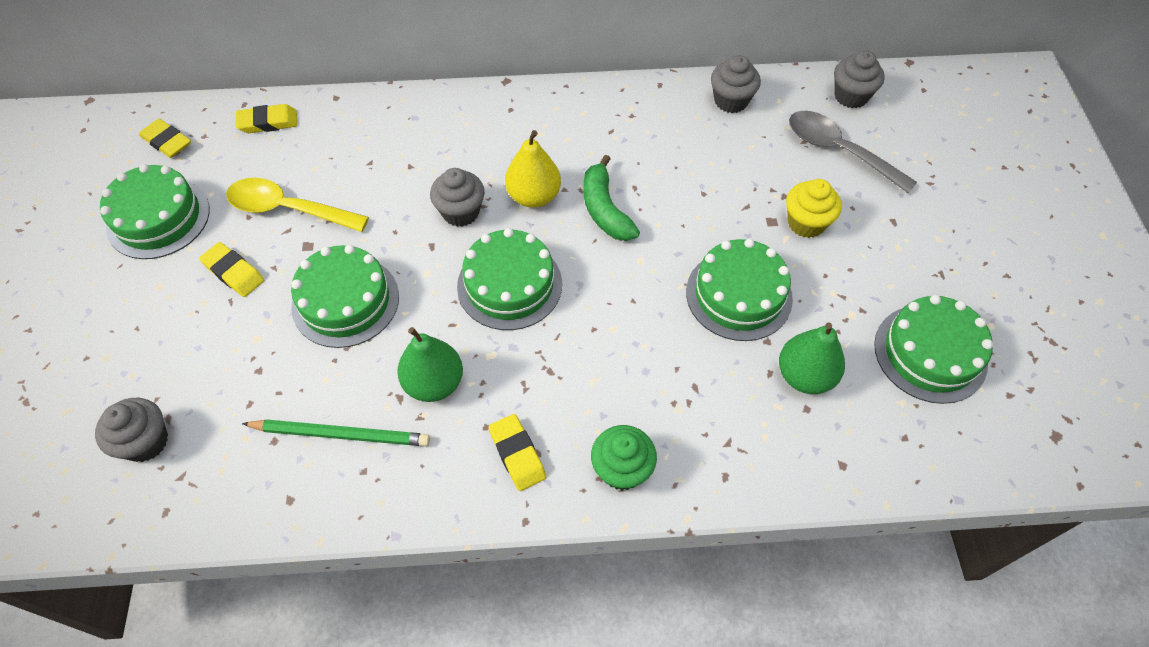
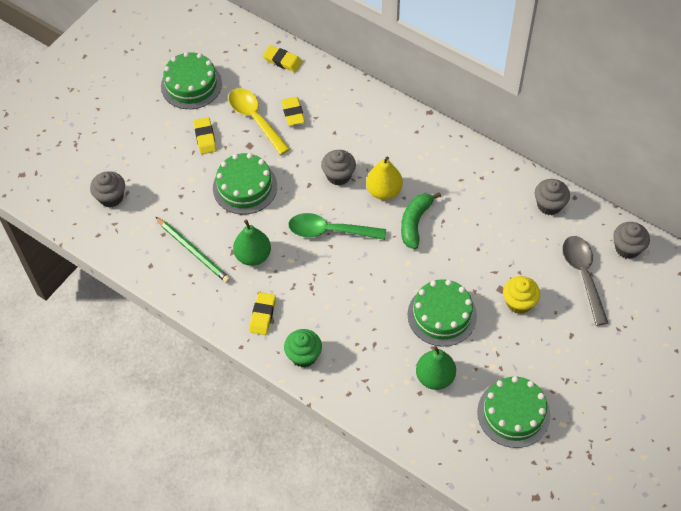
camera: 40 degrees right, 0 degrees up
yellow eraser [139,119,191,158] -> yellow eraser moved to [281,97,305,126]
green cake [457,228,562,330] -> green spoon [288,213,386,240]

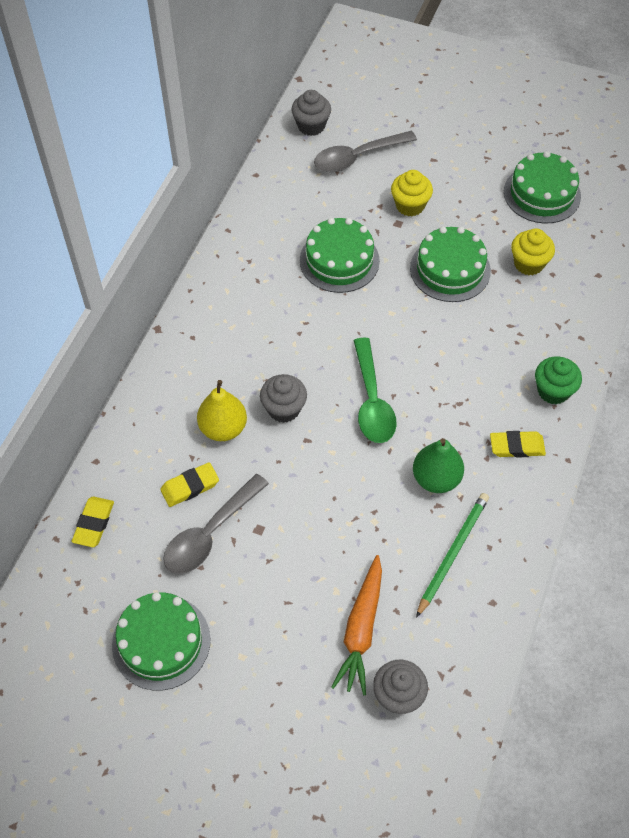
camera: 105 degrees left, 0 degrees up
yellow eraser [194,117,217,154] -> none
green cake [213,153,277,215] -> green cake moved to [300,218,380,293]
yellow spoon [229,88,290,155] -> grey spoon [163,474,269,574]
yellow pear [366,156,403,200] -> yellow pear moved to [197,380,247,441]
green banana [401,192,441,249] -> none
green pear [416,346,456,390] -> yellow cupcake [511,228,555,275]
grey cupcake [535,179,570,215] -> none
none -> orange carrot [331,555,382,695]

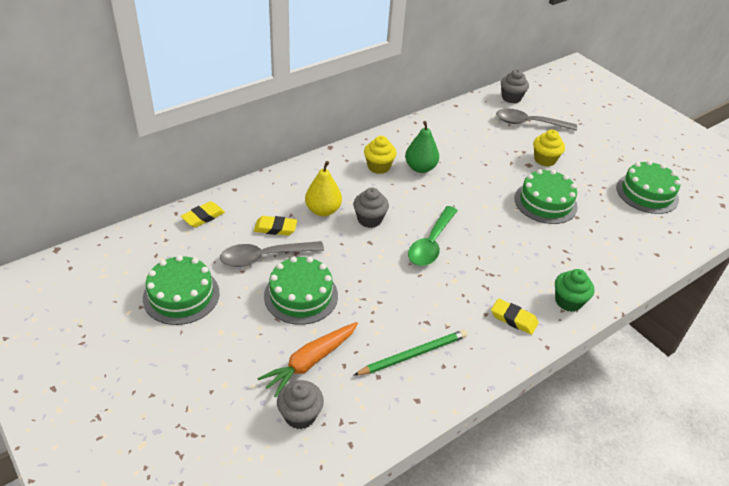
camera: 30 degrees right, 15 degrees down
green cake [300,218,380,293] -> green cake moved to [264,257,338,325]
green pear [413,438,464,493] -> green pear moved to [405,121,439,173]
yellow cupcake [511,228,555,275] -> yellow cupcake moved to [364,136,397,174]

